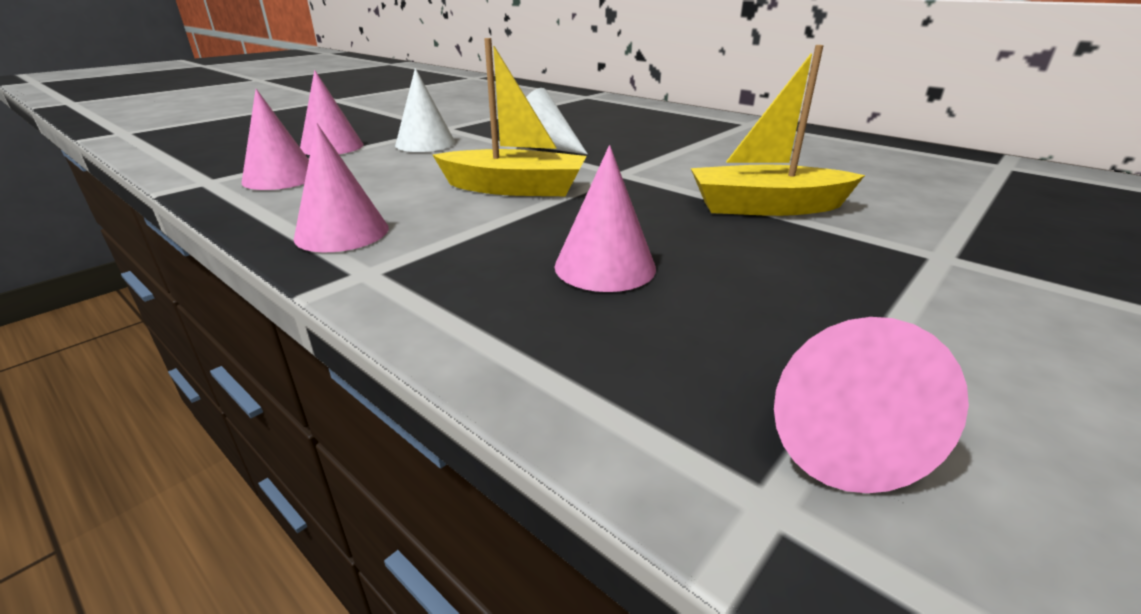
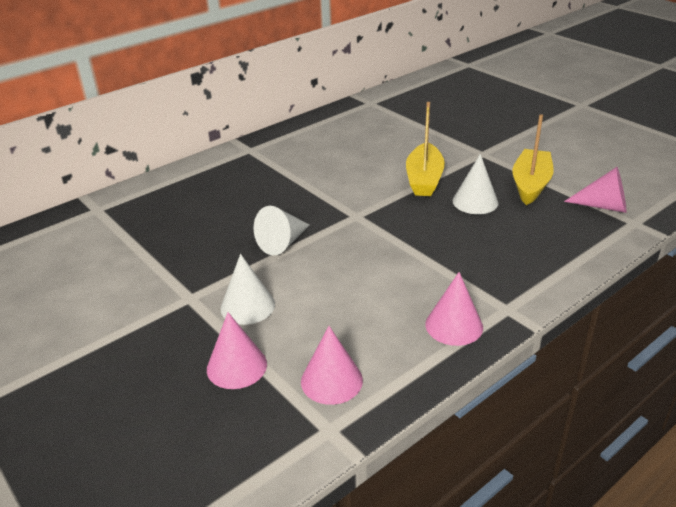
camera: 80 degrees left, 5 degrees up
yellow boat [433,38,586,196] -> yellow boat moved to [512,114,554,205]
pink cone [554,145,656,292] -> none
none -> white cone [453,154,498,214]

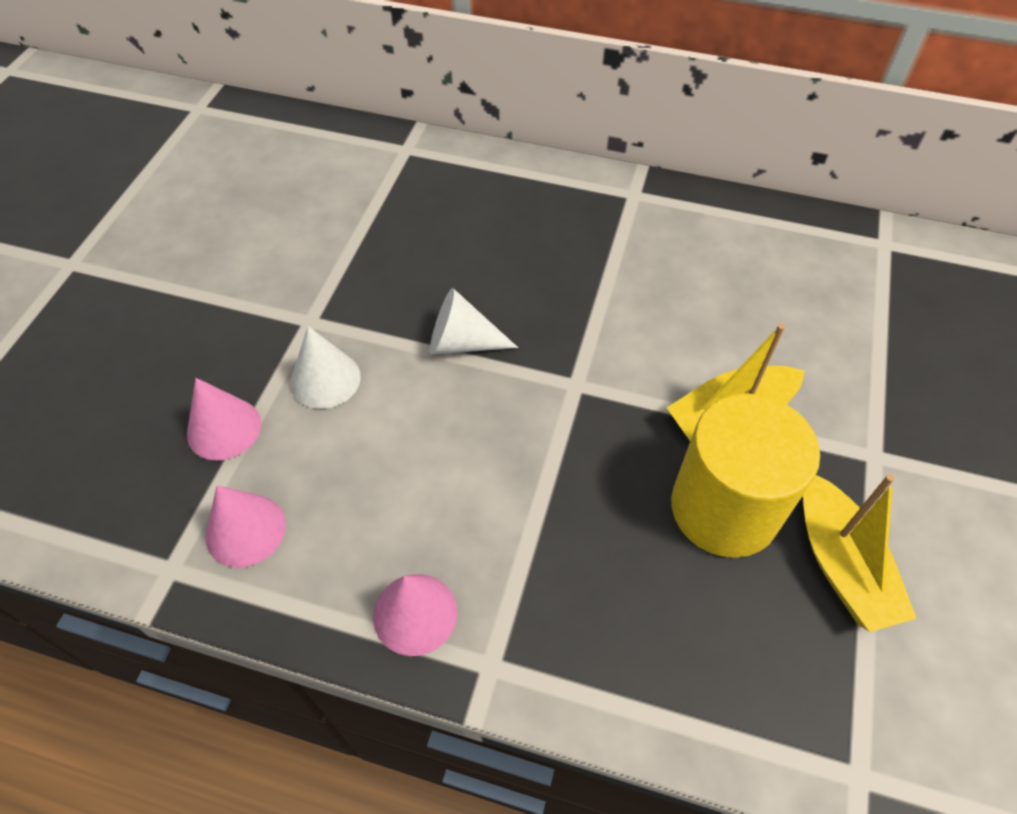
camera: 55 degrees right, 20 degrees up
white cone [453,154,498,214] -> yellow cylinder [671,394,820,558]
yellow boat [512,114,554,205] -> yellow boat turned 90 degrees clockwise [803,474,917,632]
pink cone [564,167,627,213] -> none

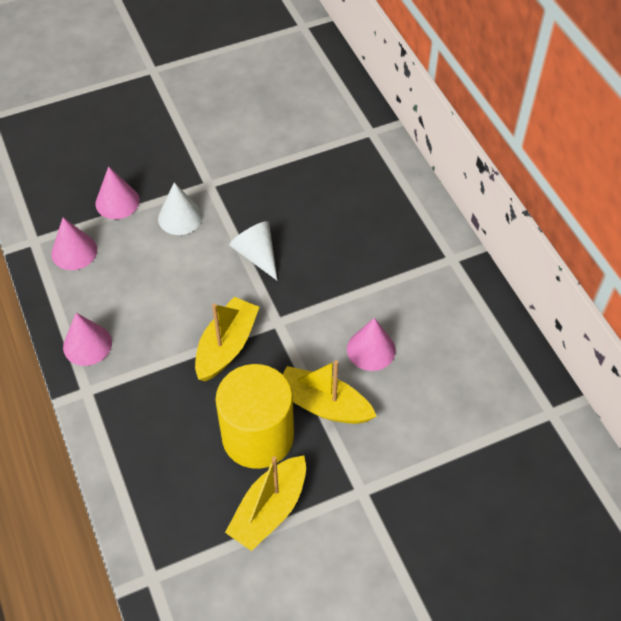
camera: 50 degrees right, 0 degrees up
none -> yellow boat [195,297,259,381]
none -> pink cone [347,318,396,371]

